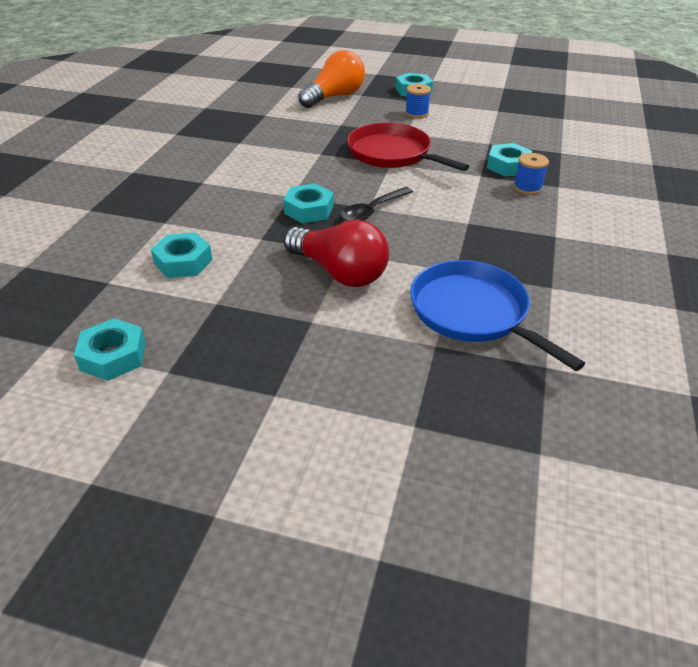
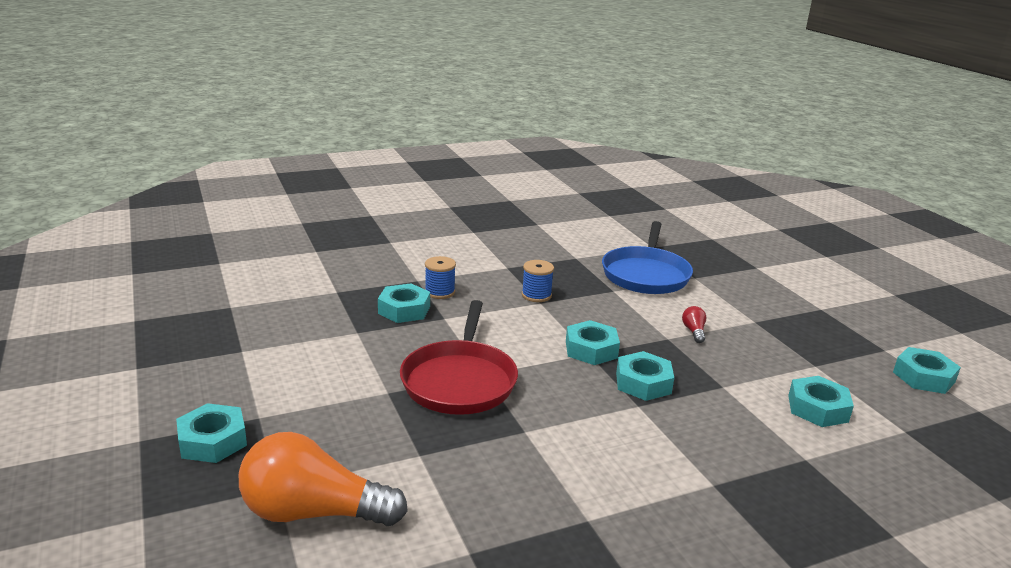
camera: 130 degrees left, 15 degrees down
red light bulb [284,219,389,287] -> red light bulb [682,306,706,343], size x0.40
black spoon [340,187,413,221] -> turquoise nut [566,320,620,365]
blue spool [405,84,431,118] -> blue spool moved to [522,260,554,302]

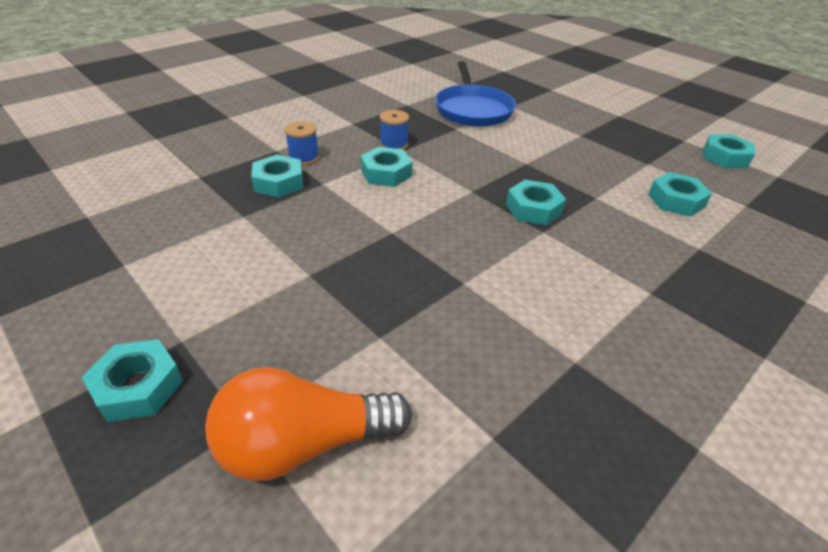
camera: 20 degrees left, 15 degrees up
red pan [400,300,518,415] -> none
turquoise nut [566,320,620,365] -> turquoise nut moved to [361,147,412,187]
red light bulb [682,306,706,343] -> none

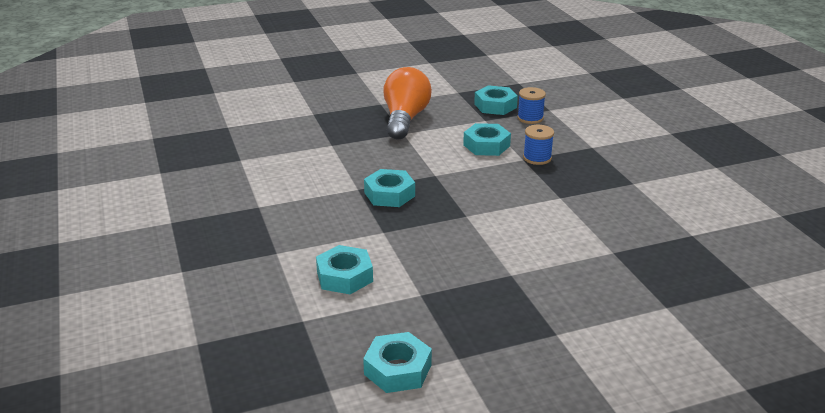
camera: 115 degrees right, 10 degrees down
turquoise nut [82,339,183,422] -> none
orange light bulb [205,367,412,481] -> orange light bulb moved to [383,67,432,140]
blue pan [435,61,516,127] -> none

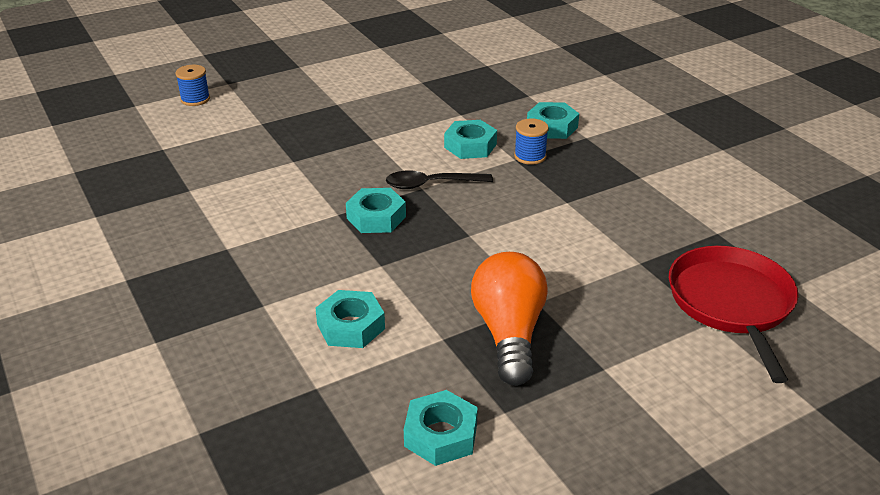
camera: 10 degrees left, 5 degrees up
orange light bulb [383,67,432,140] -> orange light bulb moved to [471,252,548,386]
turquoise nut [474,85,518,115] -> turquoise nut moved to [527,102,579,139]
blue spool [517,87,546,124] -> blue spool moved to [175,65,210,106]
none -> black spoon [386,170,493,189]
none -> red pan [669,246,799,383]

